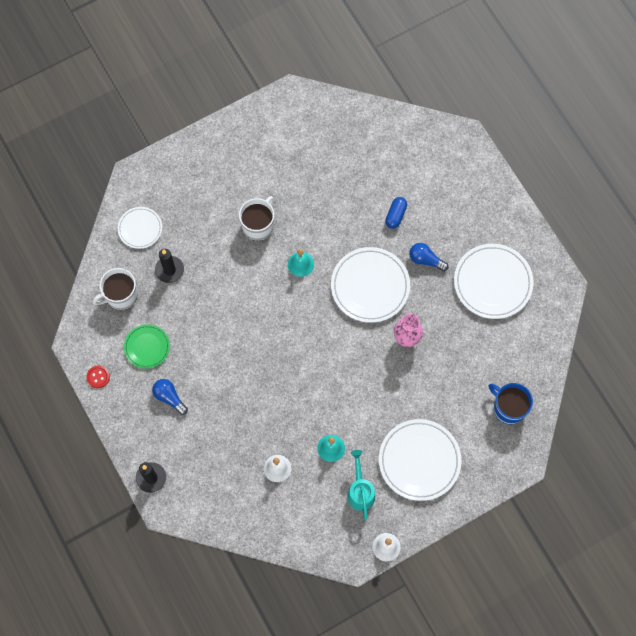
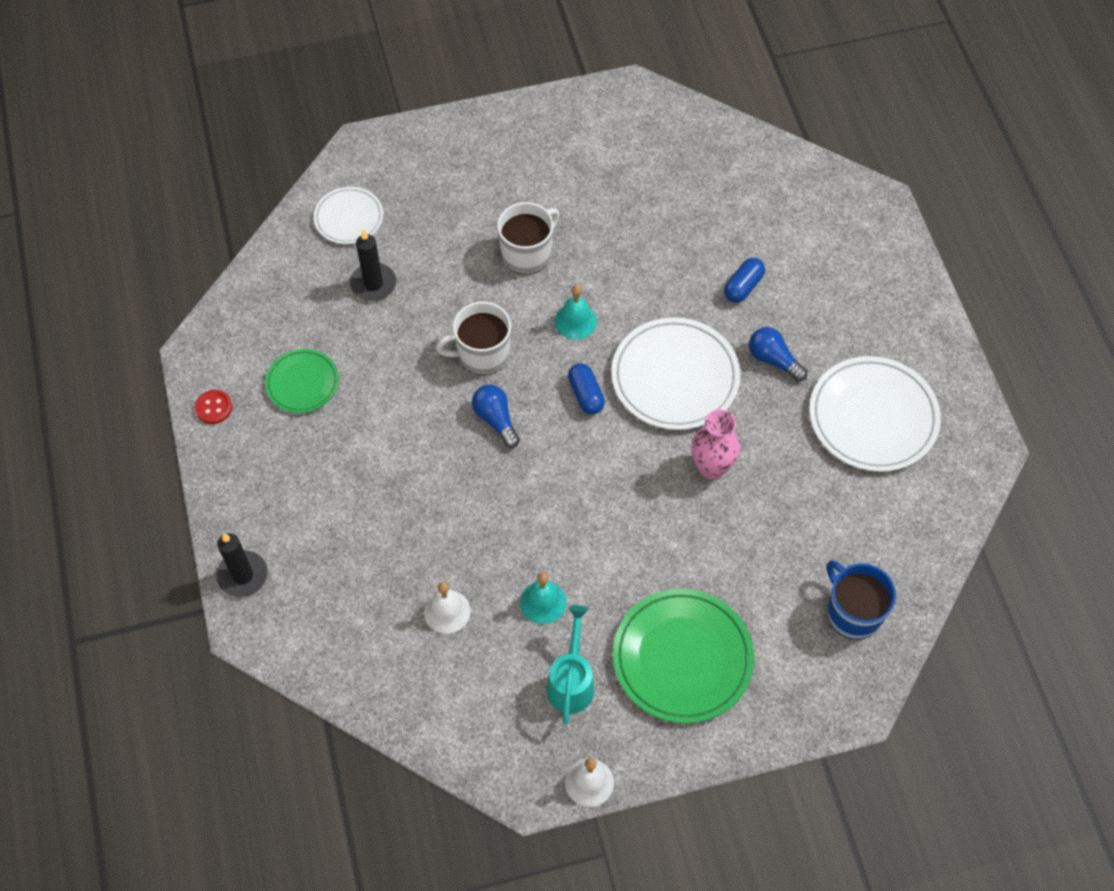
camera: 15 degrees right, 10 degrees down
white mug [93,268,138,310] -> white mug moved to [436,301,511,375]
blue light bulb [152,379,188,415] -> blue light bulb moved to [472,385,520,448]
white plate [379,419,462,501] -> green plate [613,589,754,723]
none -> blue capsule [568,363,605,414]

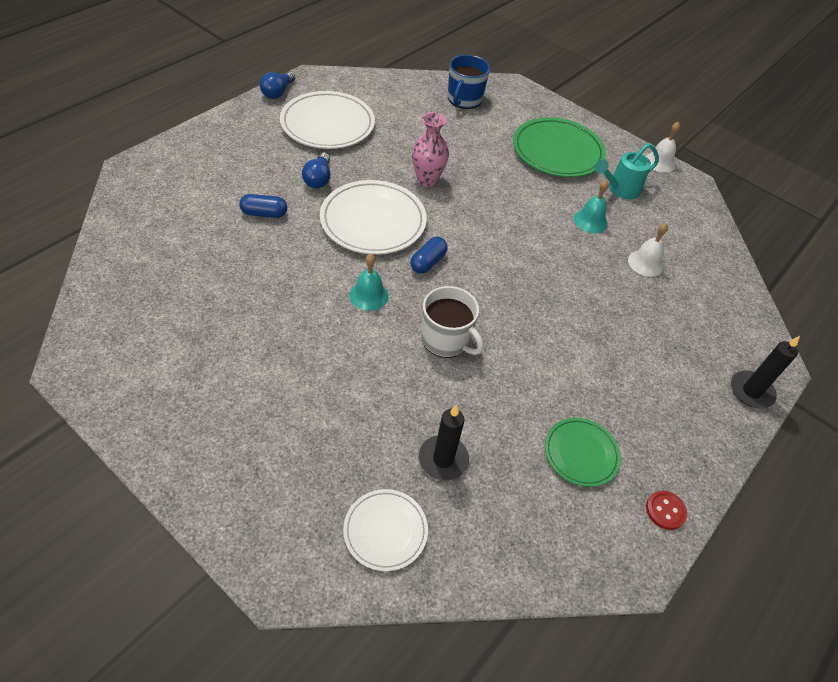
camera: 130 degrees left, 10 degrees down
blue light bulb [472,385,520,448] -> blue light bulb moved to [260,71,295,99]
white mug [497,202,560,275] -> none

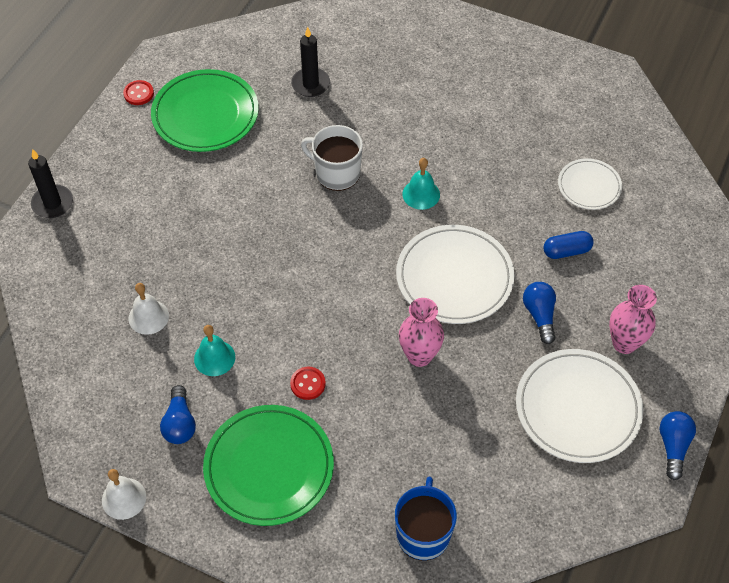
camera: 170 degrees right, 5 degrees up
white plate [343,489,428,571] -> white plate moved to [558,158,622,210]
blue capsule [410,237,448,274] -> none
green plate [545,418,621,487] -> green plate [151,69,259,152], size x1.75
turquoise watering can [595,143,659,199] -> blue light bulb [160,385,196,444]
none -> red button [290,367,326,400]
none -> pink vase [609,285,657,354]

